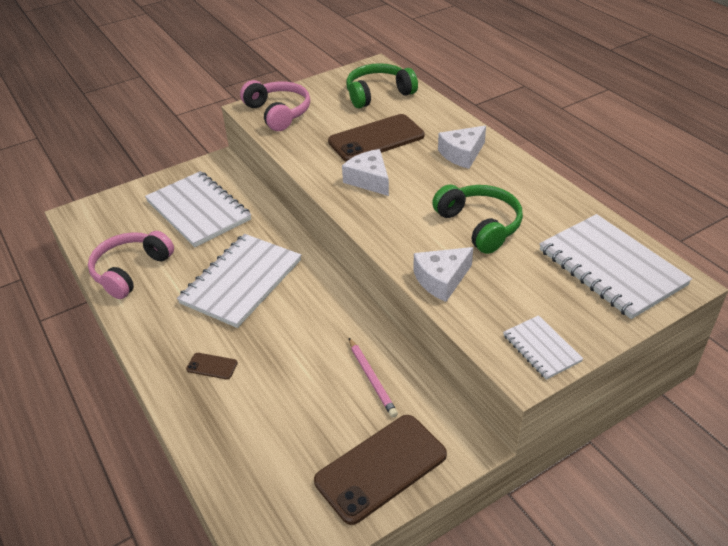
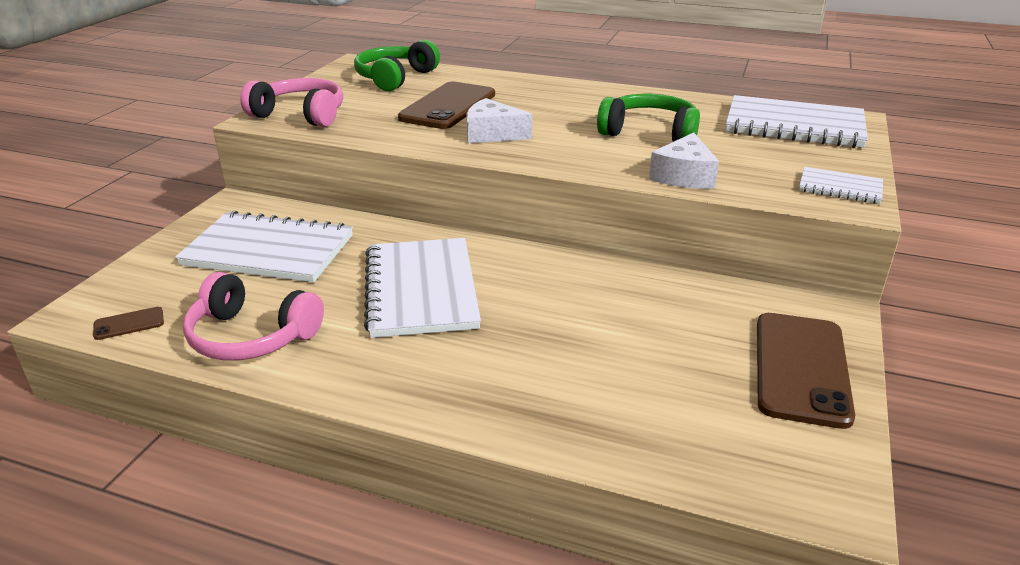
camera: 40 degrees left, 10 degrees down
pink headphones [88,231,174,299] -> pink headphones turned 60 degrees counterclockwise [183,272,324,361]
brown phone [186,353,238,379] -> brown phone moved to [93,307,164,340]
pink pencil [349,338,398,417] -> none
white cheese [438,126,486,169] -> none

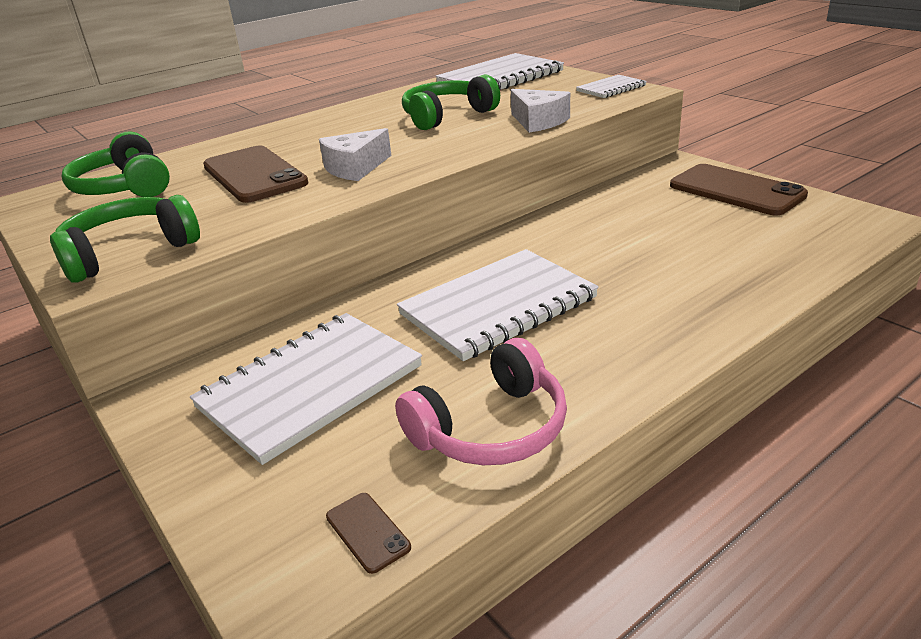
camera: 55 degrees left, 0 degrees up
brown phone [93,307,164,340] -> brown phone turned 45 degrees counterclockwise [326,493,411,574]
pink headphones [240,78,343,127] -> green headphones [50,195,200,283]
white notebook [364,238,481,338] -> white notebook turned 60 degrees counterclockwise [397,249,599,361]

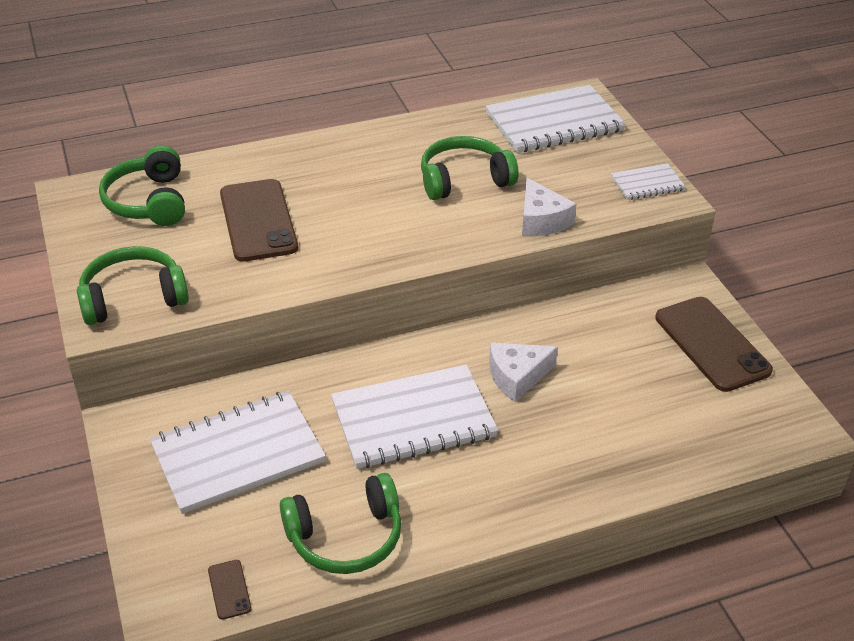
camera: 15 degrees right, 10 degrees up
white cheese [319,128,392,181] -> white cheese moved to [489,343,558,402]
pink headphones [395,338,567,465] -> green headphones [280,473,401,574]

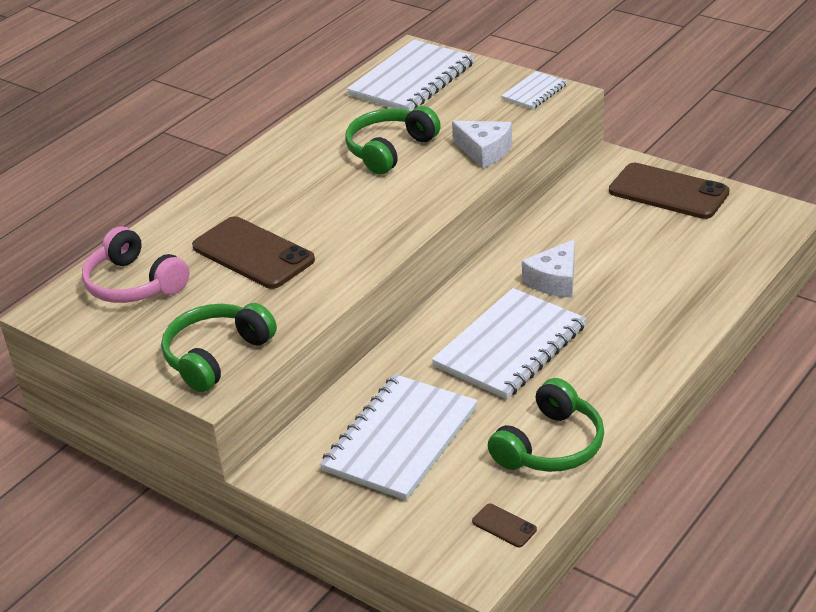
camera: 30 degrees left, 5 degrees down
green headphones [99,146,185,226] -> pink headphones [82,226,190,303]

